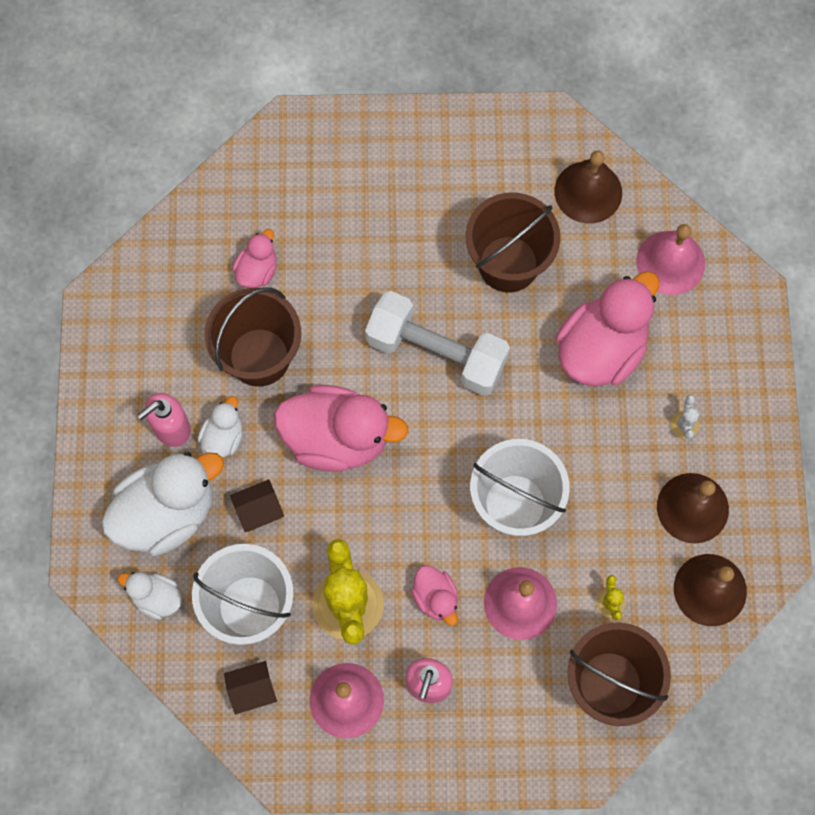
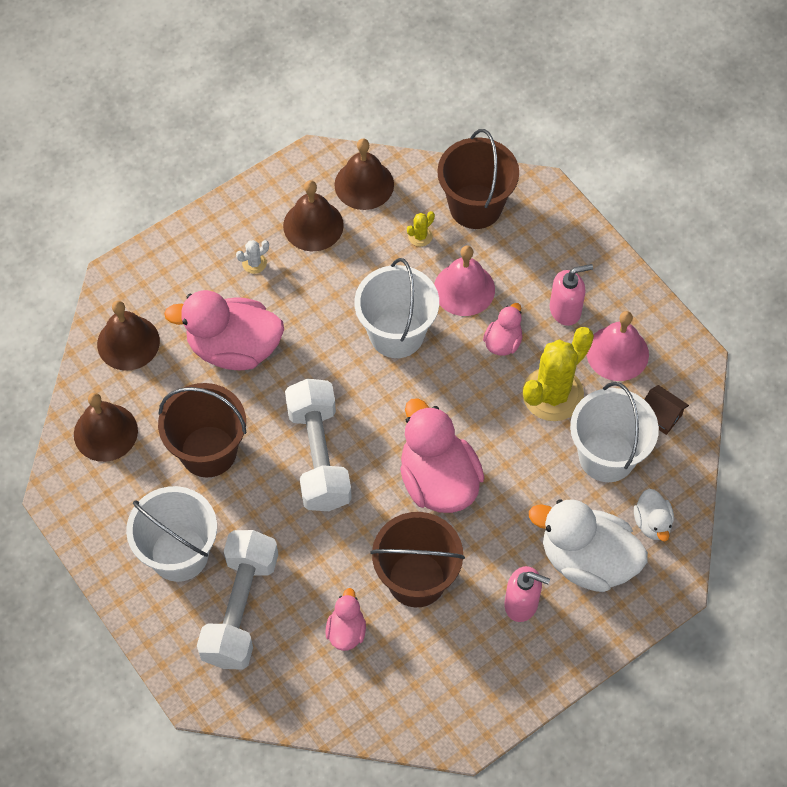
camera: 125 degrees left, 10 degrees down
white duck [198,396,243,458] -> none
brown house [230,479,284,532] -> none
pink duck [232,229,277,288] -> pink duck turned 105 degrees clockwise [325,588,366,651]
pink bell [636,224,705,295] -> brown bell [97,300,160,371]
none -> white bucket [126,486,217,582]
none -> white dumbbell [197,530,278,670]

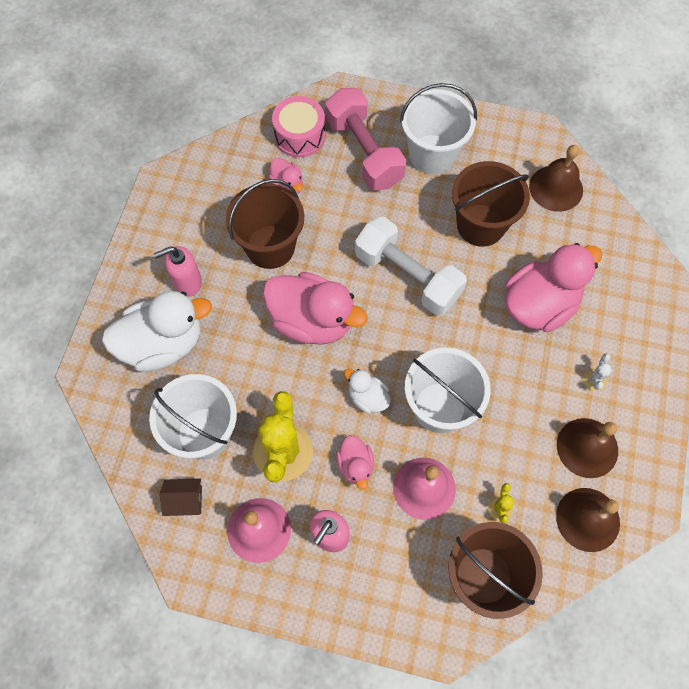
camera: 140 degrees right, 5 degrees up
brown bell [97,300,160,371] -> none
white dumbbell [197,530,278,670] -> pink dumbbell [325,88,406,190]
white duck [634,489,674,541] -> white duck moved to [344,369,391,414]
none -> pink drum [272,96,325,157]

